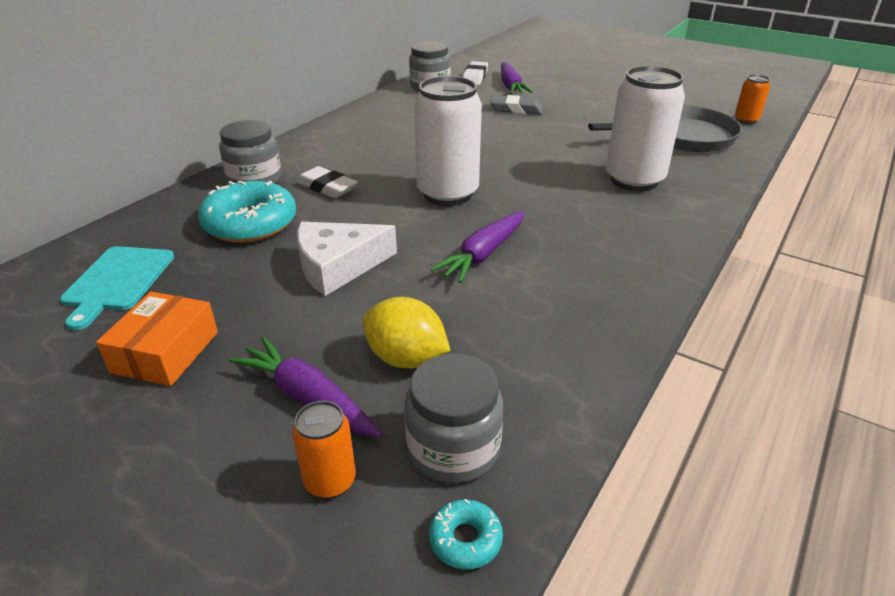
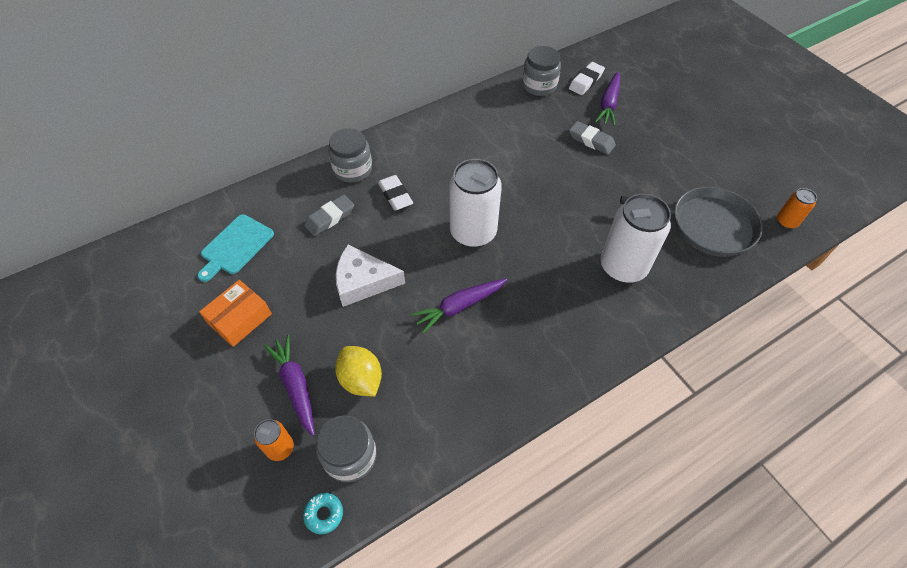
camera: 25 degrees right, 20 degrees up
turquoise donut [198,181,296,243] -> grey eraser [304,195,354,236]

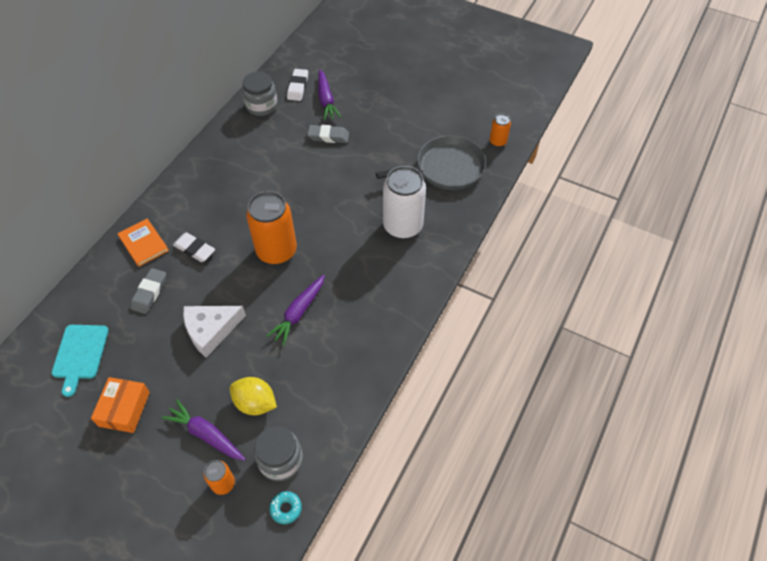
camera: 30 degrees left, 0 degrees up
grey jar [328,128,372,183] -> orange book [118,218,169,267]
white can [449,159,502,248] -> orange can [246,191,297,265]

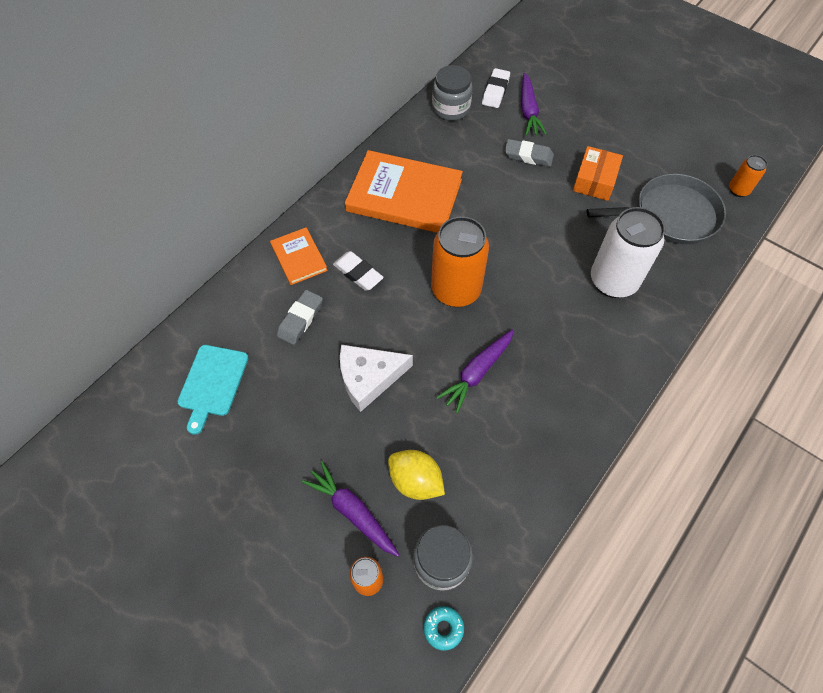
camera: 10 degrees right, 5 degrees up
orange box [91,377,150,433] -> orange box moved to [573,146,623,201]
none -> orange book [345,150,463,233]

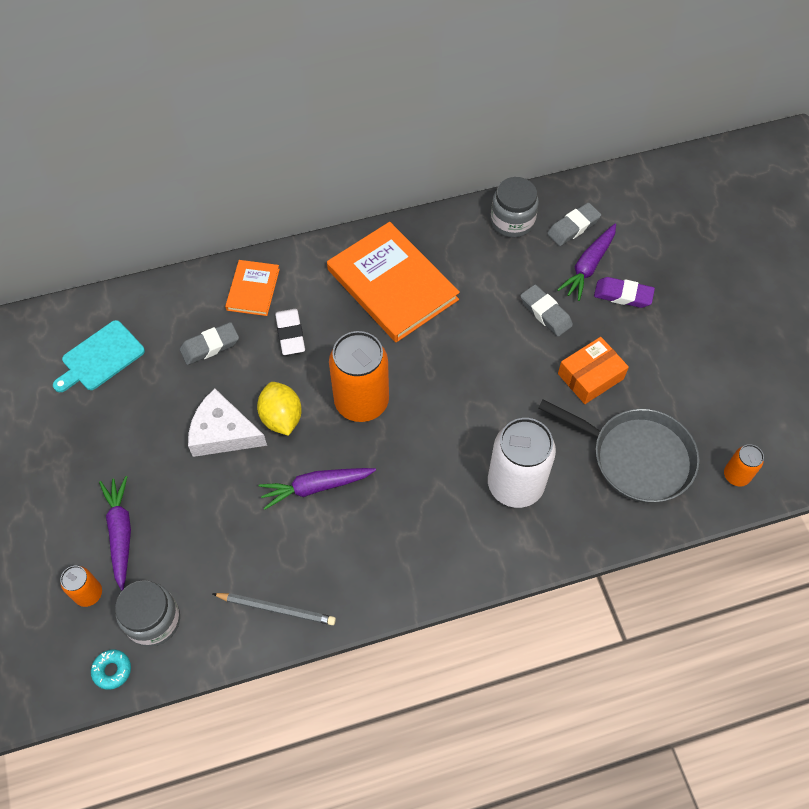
camera: 35 degrees right, 0 degrees up
yellow lemon [388,450,445,500] -> yellow lemon moved to [257,382,302,436]
white eraser [482,68,510,108] -> grey eraser [547,203,601,246]
none -> grey pencil [213,593,336,625]
none -> purple eraser [594,277,655,308]

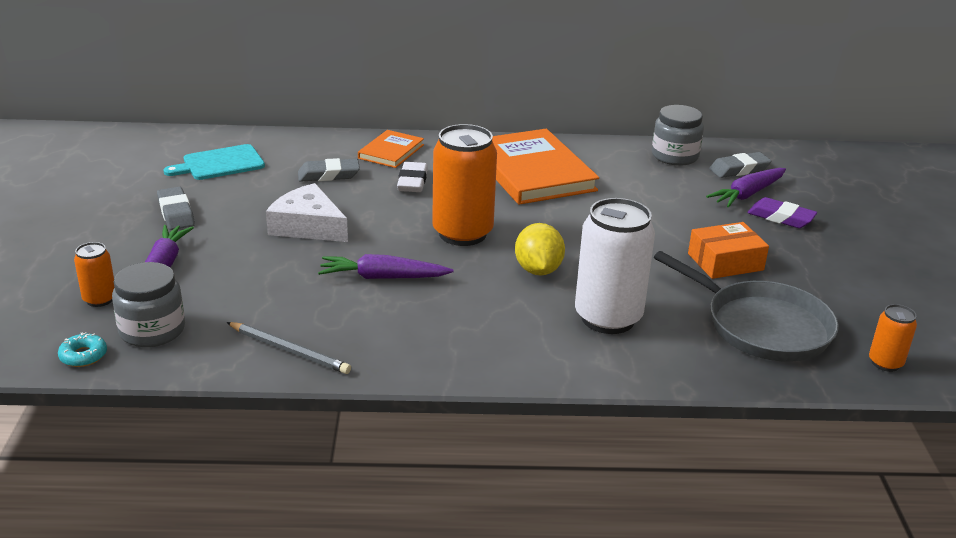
camera: 15 degrees right, 30 degrees down
yellow lemon [257,382,302,436] -> yellow lemon moved to [515,223,565,276]
grey eraser [520,284,573,337] -> grey eraser moved to [157,187,195,230]

